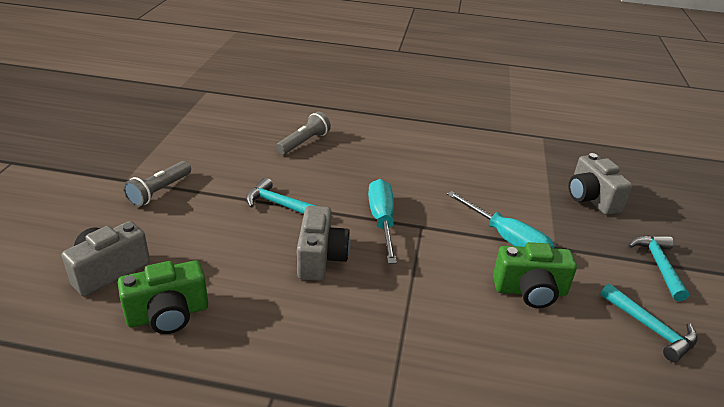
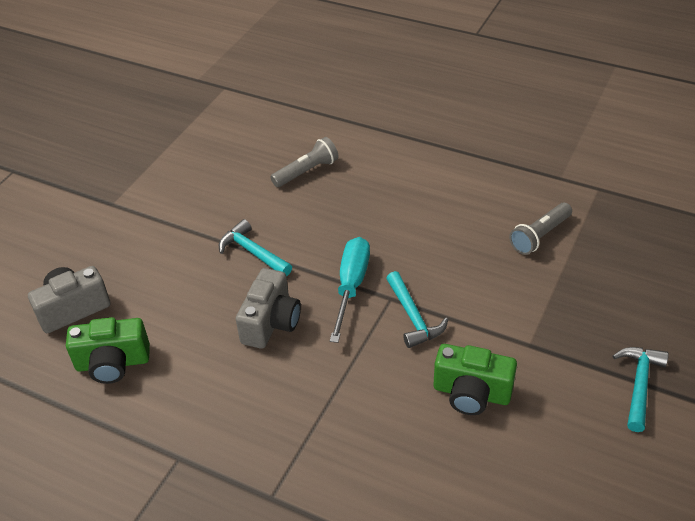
camera: 20 degrees right, 10 degrees up
grey flashlight [123,161,191,207] -> grey flashlight moved to [509,203,572,255]
turquoise screwdriver [447,191,554,248] -> none
grey camera [569,153,633,215] -> none
turquoise hammer [600,283,698,362] -> turquoise hammer moved to [386,271,448,348]

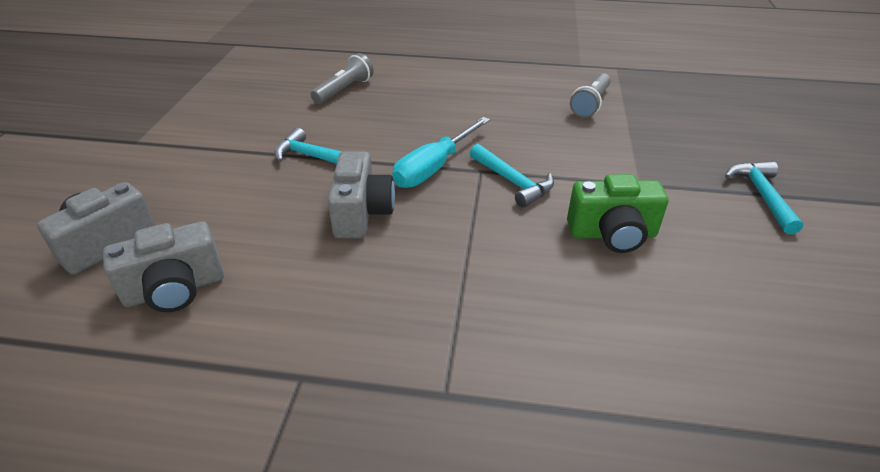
camera: 20 degrees left, 5 degrees down
green camera [66,317,150,384] -> grey camera [103,221,224,312]
turquoise screwdriver [330,237,370,343] -> turquoise screwdriver turned 135 degrees counterclockwise [392,117,490,188]

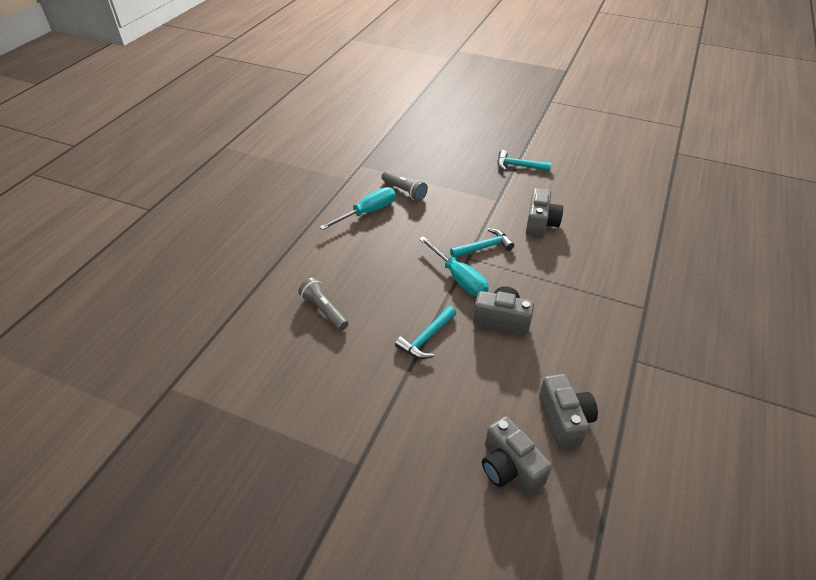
camera: 75 degrees left, 5 degrees up
green camera [567,174,668,253] -> grey camera [526,188,563,238]
none -> turquoise screwdriver [319,187,396,230]

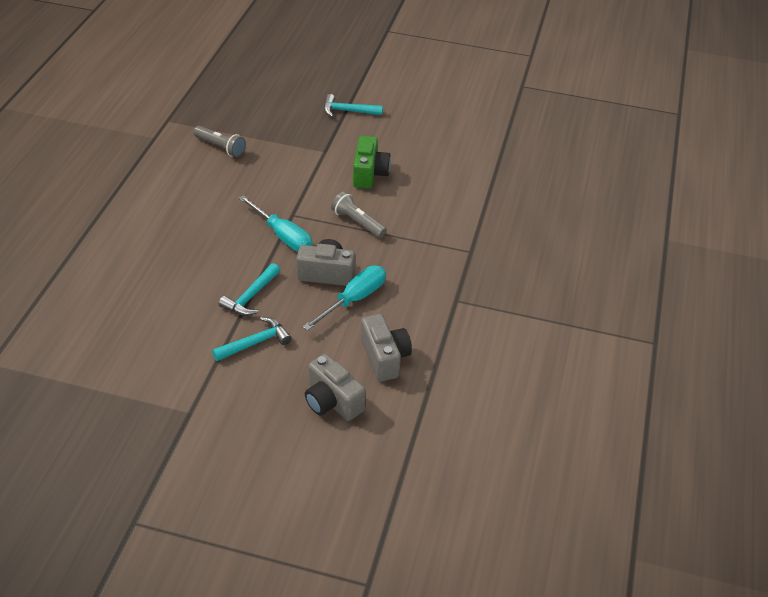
camera: 10 degrees left, 0 degrees up
grey flashlight [298,278,349,331] -> grey flashlight moved to [331,192,387,238]
turquoise screwdriver [319,187,396,230] -> turquoise screwdriver moved to [303,265,386,331]
turquoise hammer [450,228,515,258] -> turquoise hammer moved to [212,317,292,361]
grey camera [526,188,563,238] -> green camera [353,136,391,189]

